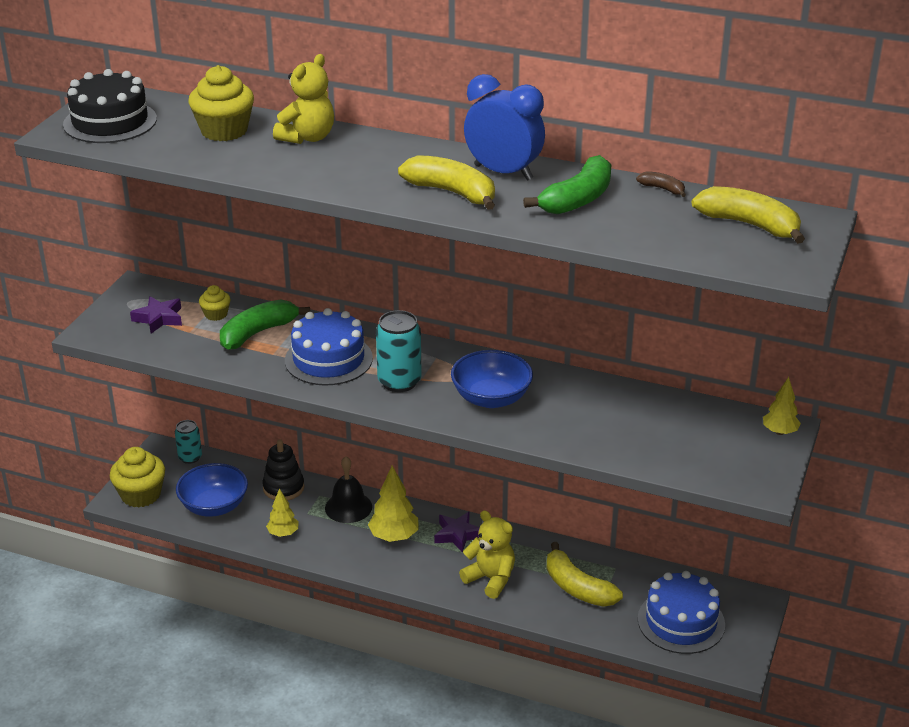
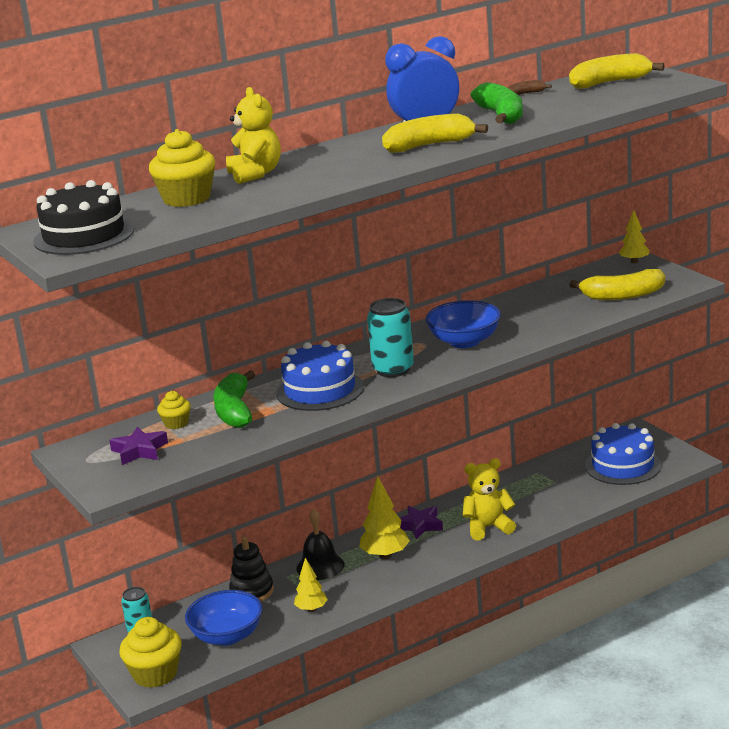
camera: 50 degrees left, 10 degrees down
yellow banana [546,542,623,607] -> yellow banana moved to [569,269,665,300]

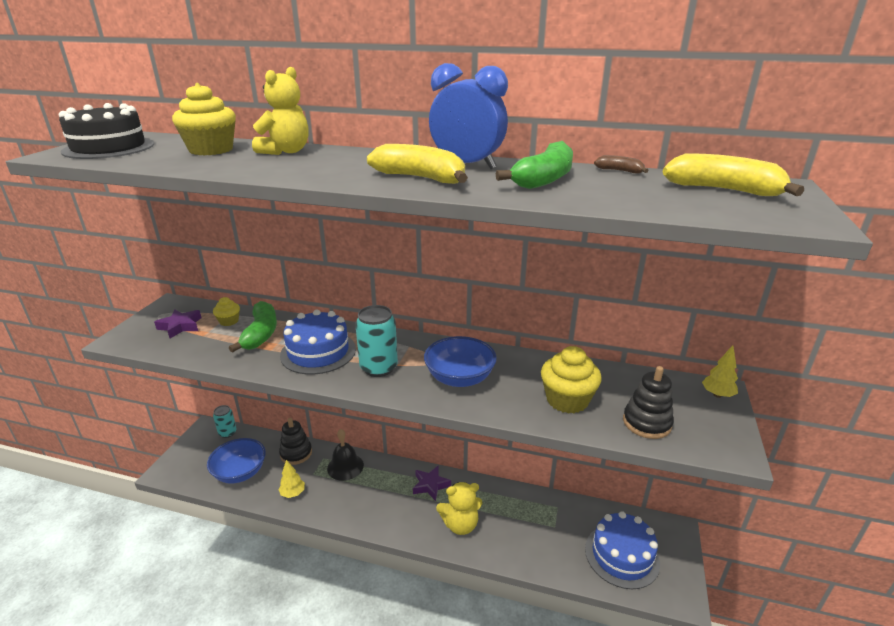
camera: 45 degrees right, 5 degrees up
yellow cupcake [119,617,182,688] -> yellow cupcake moved to [541,346,602,414]
green banana [213,370,255,428] -> green banana turned 135 degrees clockwise [229,301,277,353]
yellow tree [359,476,410,559] -> none
yellow teddy bear [463,458,516,540] -> yellow teddy bear turned 135 degrees clockwise [436,482,483,535]
yellow banana [569,269,665,300] -> black stacking toy [623,366,674,439]

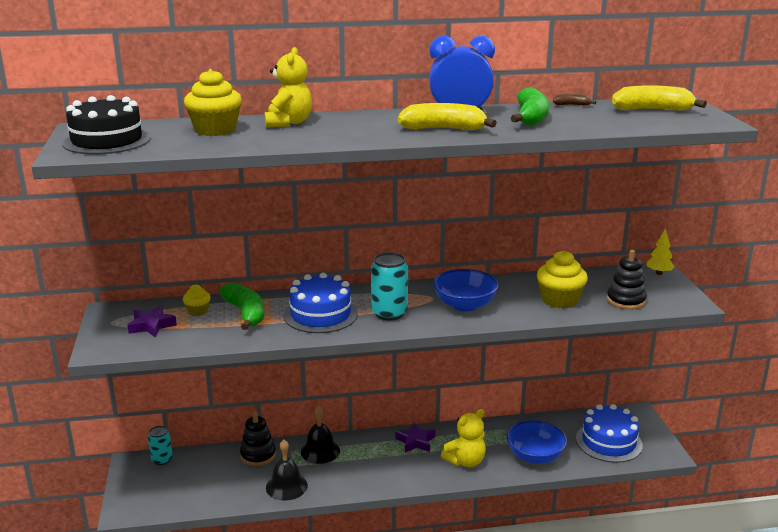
camera: 25 degrees left, 5 degrees down
blue bowl [207,438,266,484] -> blue bowl moved to [506,420,567,464]
yellow tree [278,460,305,498] -> black bell [266,440,308,500]

